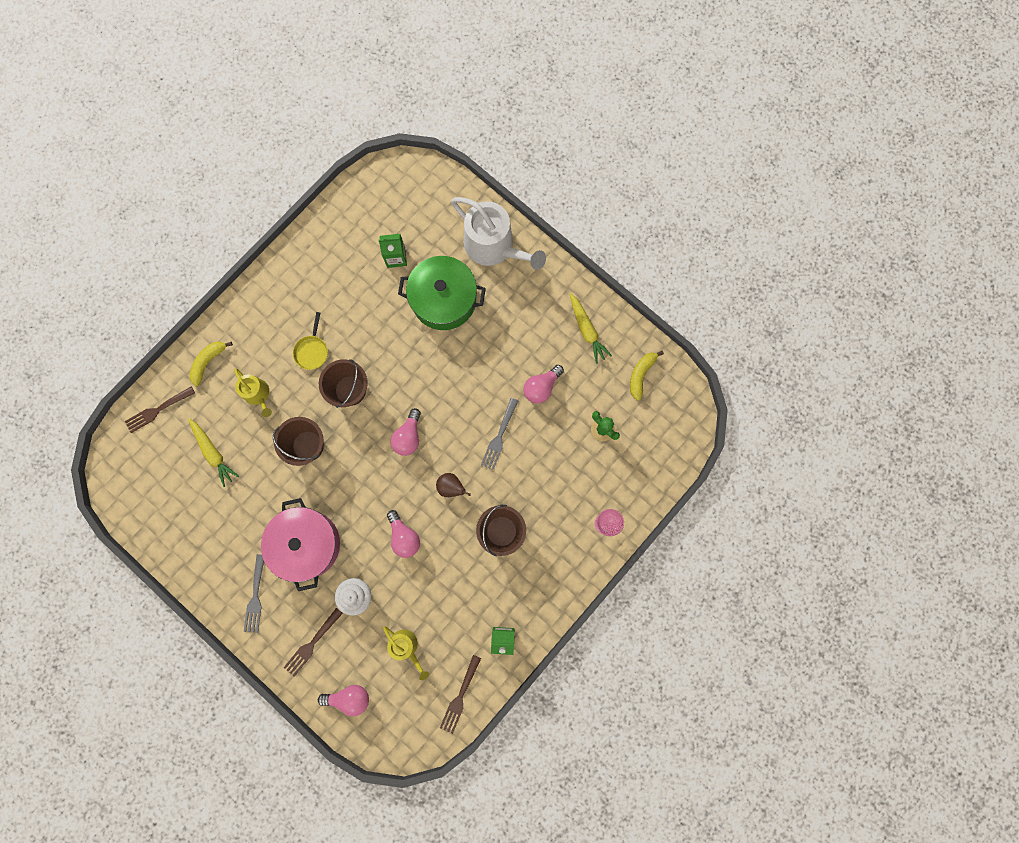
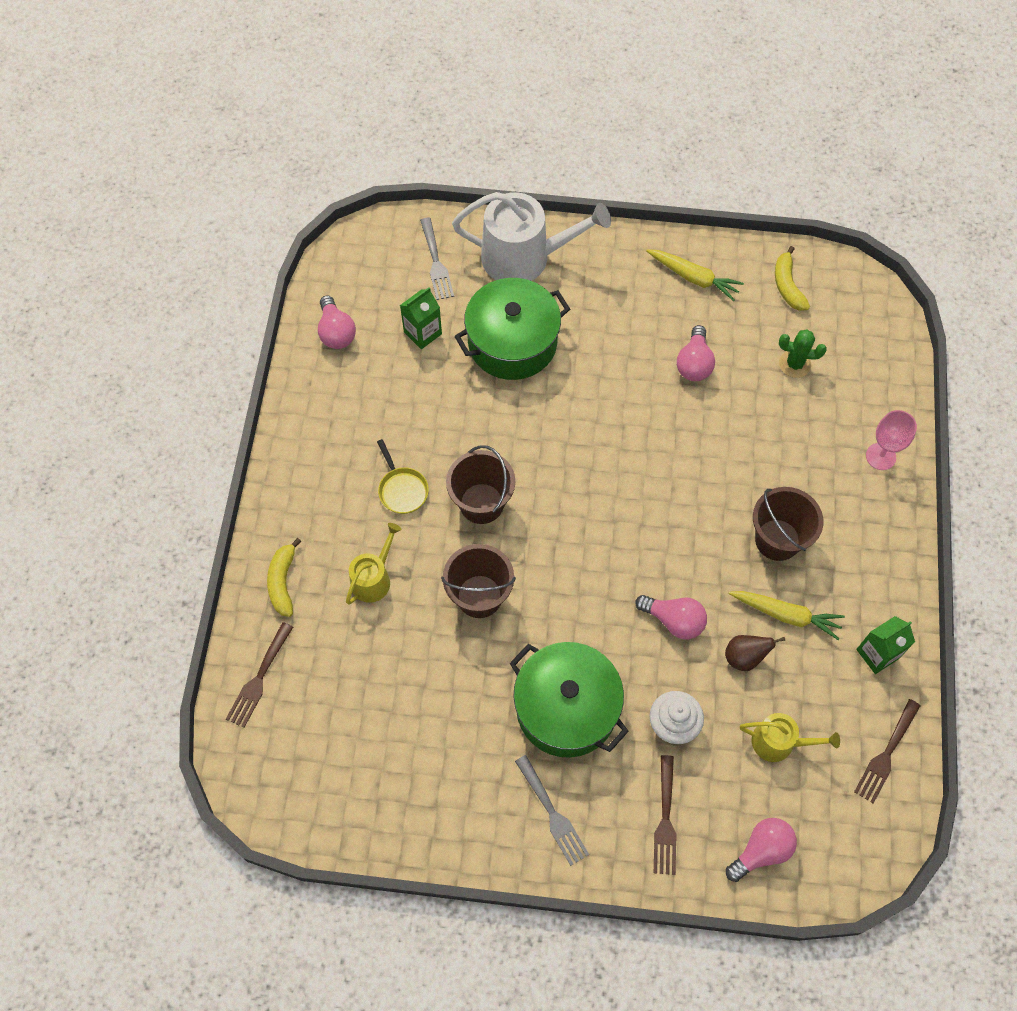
camera: 35 degrees left, 15 degrees down
yellow carrot [188,418,239,487] -> yellow carrot moved to [729,591,845,640]
yellow watering can [234,368,272,417] -> yellow watering can turned 75 degrees counterclockwise [346,523,402,604]
pink pot [261,498,340,591] -> green pot [510,642,629,758]
pink light bulb [391,408,421,456] -> pink light bulb moved to [318,295,356,349]
brown pear [436,473,471,497] -> brown pear moved to [725,635,786,671]
brown fork [440,655,481,734] -> brown fork turned 45 degrees clockwise [854,699,920,803]
grey fork [481,398,518,470] -> grey fork moved to [420,218,454,300]

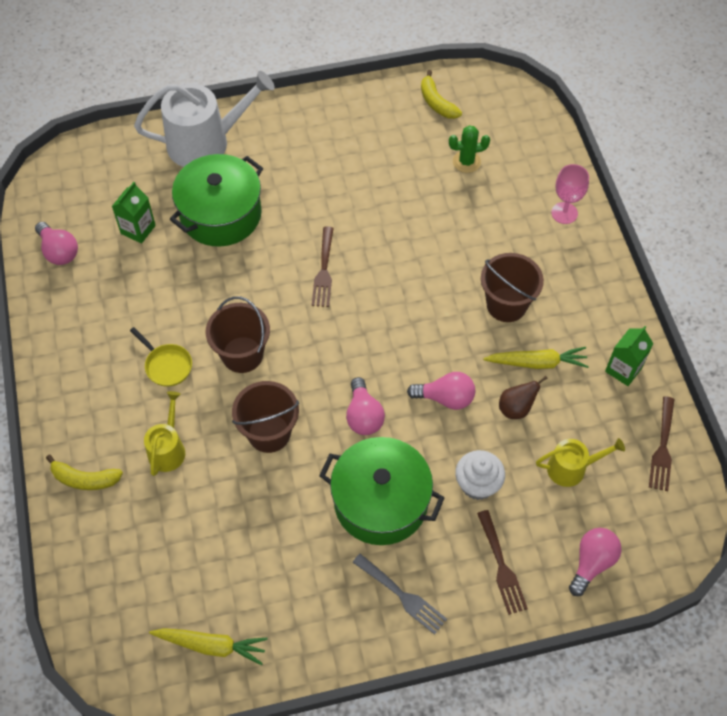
camera: 20 degrees left, 5 degrees down
brown fork [226,622,293,728] -> brown fork moved to [312,226,334,307]
yellow banana [267,538,302,617] -> yellow banana turned 60 degrees counterclockwise [46,455,123,490]
grey fork [420,218,454,300] -> none
yellow carrot [646,249,744,301] -> yellow carrot moved to [149,628,268,665]
pink light bulb [677,325,715,381] -> pink light bulb moved to [346,377,385,435]

